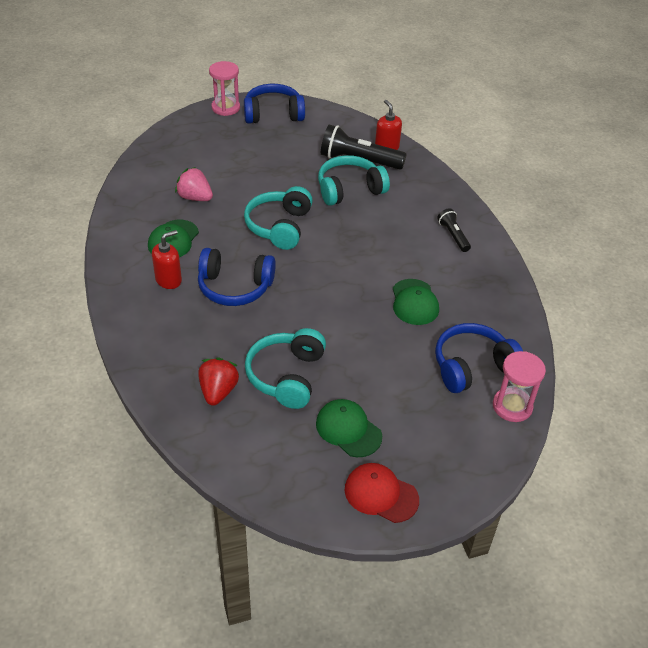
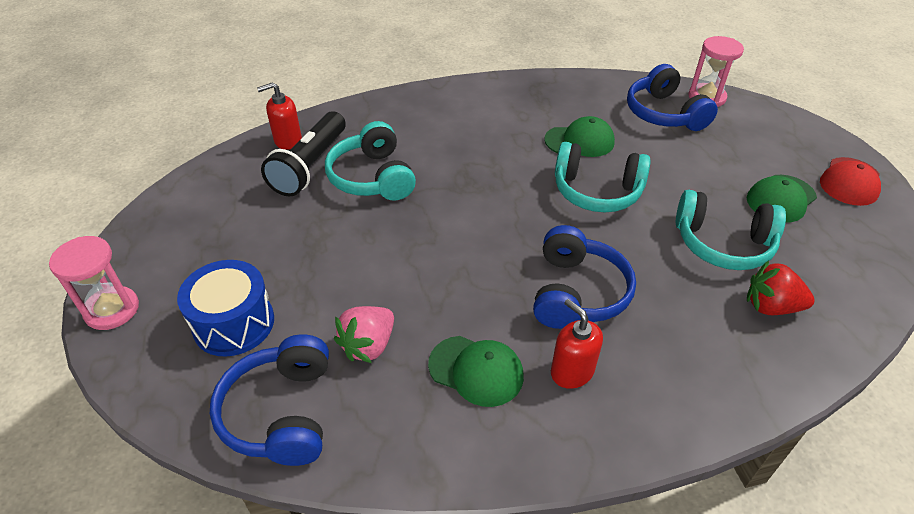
camera: 85 degrees left, 0 degrees up
blue headphones [244,84,305,124] -> blue headphones moved to [210,334,329,466]
turquoise headphones [244,186,313,250] -> turquoise headphones moved to [555,142,651,212]
black flashlight [437,208,471,252] -> none
none -> blue drum [177,260,274,357]

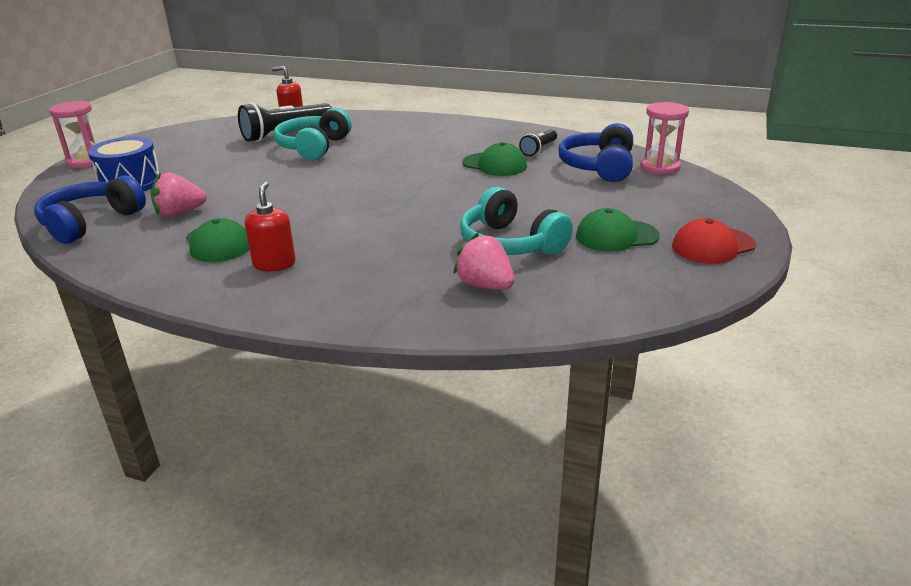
camera: 35 degrees right, 15 degrees down
blue headphones [533,225,636,329] -> none
turquoise headphones [555,142,651,212] -> none
red strawberry [747,260,815,315] -> pink strawberry [453,233,514,290]
none -> black flashlight [519,130,557,156]

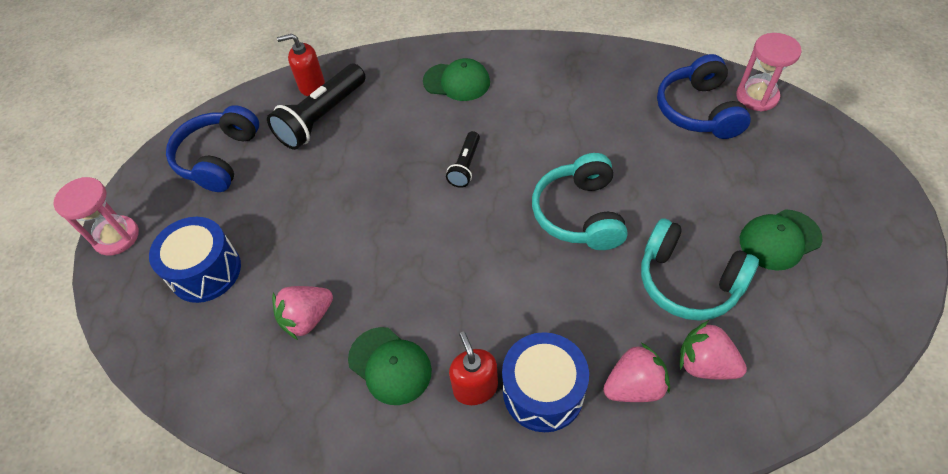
camera: 15 degrees left, 25 degrees up
blue headphones [34,175,146,244] -> blue headphones moved to [166,105,259,192]
turquoise headphones [273,108,352,160] -> turquoise headphones moved to [532,153,628,250]
green cap [462,142,527,176] -> green cap moved to [423,58,490,101]
black flashlight [519,130,557,156] -> black flashlight moved to [446,131,480,188]
red cap [672,218,756,264] -> none
none -> blue drum [502,332,589,432]
none -> pink strawberry [603,343,670,402]

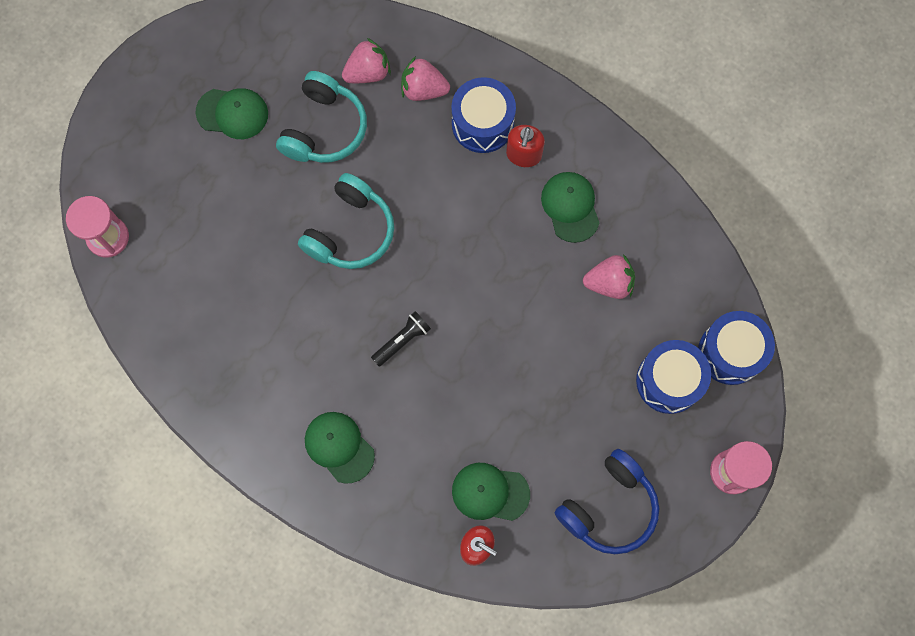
camera: 150 degrees left, 20 degrees up
black flashlight [267,64,366,150] -> green cap [452,463,530,521]
turquoise headphones [641,218,759,321] -> turquoise headphones turned 45 degrees clockwise [276,71,367,163]
blue headphones [657,54,751,139] -> none
pink strawberry [680,320,747,379] -> pink strawberry turned 90 degrees counterclockwise [342,38,391,83]
none -> blue drum [698,311,775,385]

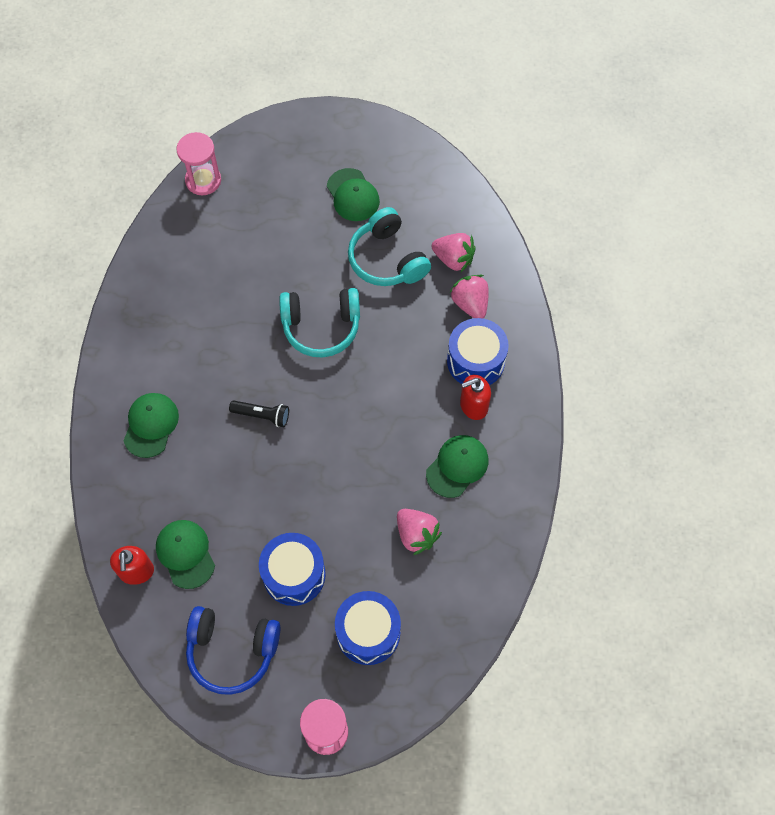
camera: 55 degrees right, 10 degrees down
turquoise headphones [276,71,367,163] -> turquoise headphones turned 75 degrees clockwise [348,207,431,286]
blue drum [698,311,775,385] -> blue drum moved to [259,533,326,606]

